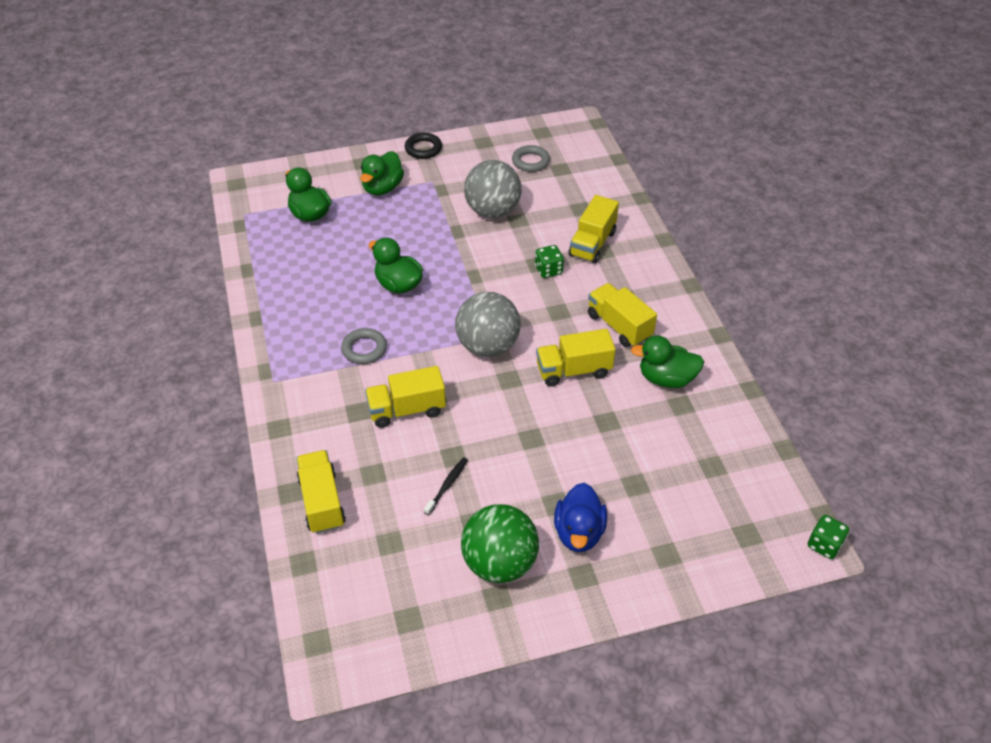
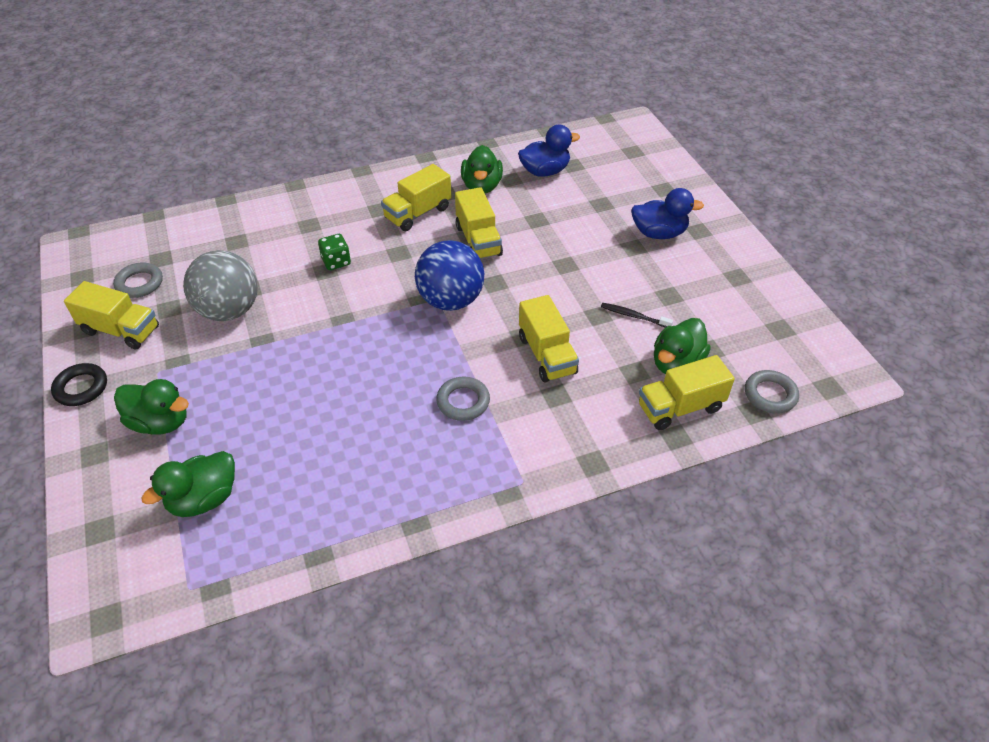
camera: 95 degrees left, 0 degrees up
green duck [368,237,423,294] -> green duck moved to [654,318,711,374]
grey ball [455,292,521,357] -> blue ball [415,240,484,311]
green ball [461,504,539,583] -> none
yellow truck [569,195,619,264] -> yellow truck moved to [64,281,159,350]
green dice [808,515,849,559] -> none
none -> blue duck [518,125,580,177]
none -> grey ring [745,370,799,414]

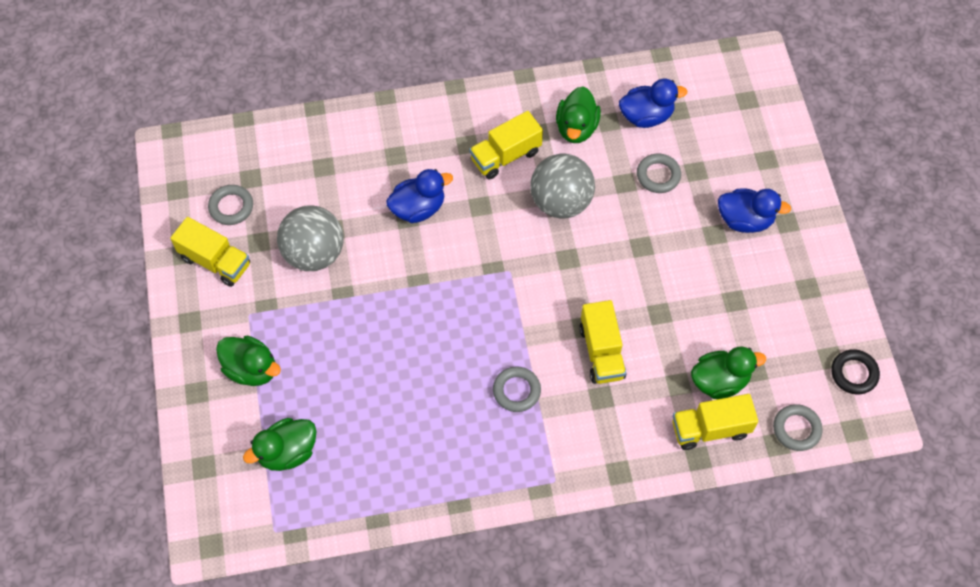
camera: 10 degrees right, 15 degrees up
black ring [51,363,107,406] -> black ring moved to [831,349,880,395]
green dice [318,234,351,270] -> blue duck [386,169,453,223]
blue ball [415,240,484,311] -> none
yellow truck [455,187,503,259] -> grey ball [530,154,595,219]
black toothbrush [601,303,673,328] -> none
green duck [654,318,711,374] -> green duck turned 150 degrees counterclockwise [691,346,766,399]
none -> grey ring [637,153,681,193]

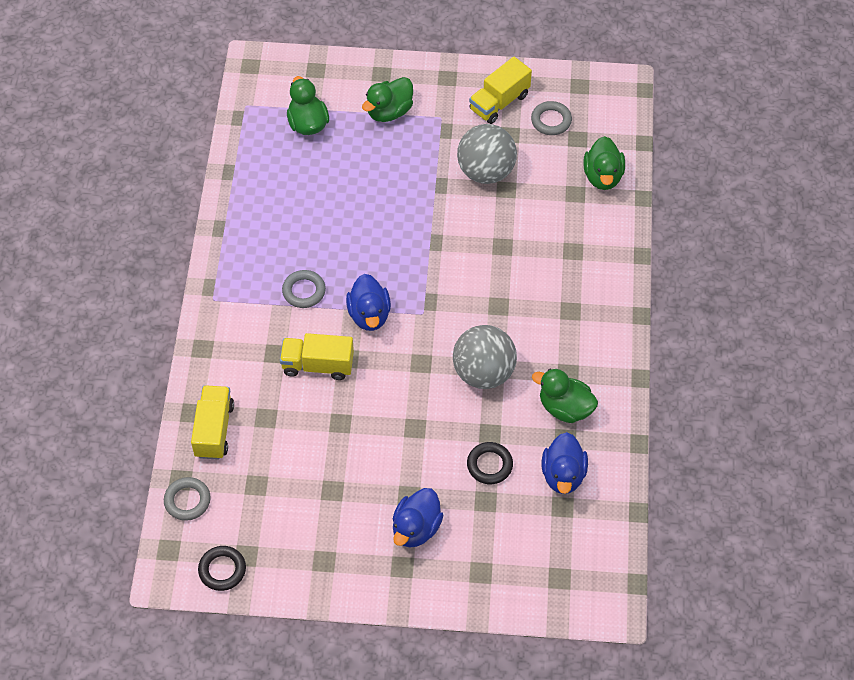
camera: 105 degrees right, 5 degrees down
blue duck [386,169,453,223] -> blue duck moved to [346,274,391,331]
yellow truck [469,111,543,179] -> none
grey ring [637,153,681,193] -> black ring [467,442,513,484]
green duck [691,346,766,399] -> green duck moved to [583,136,625,190]

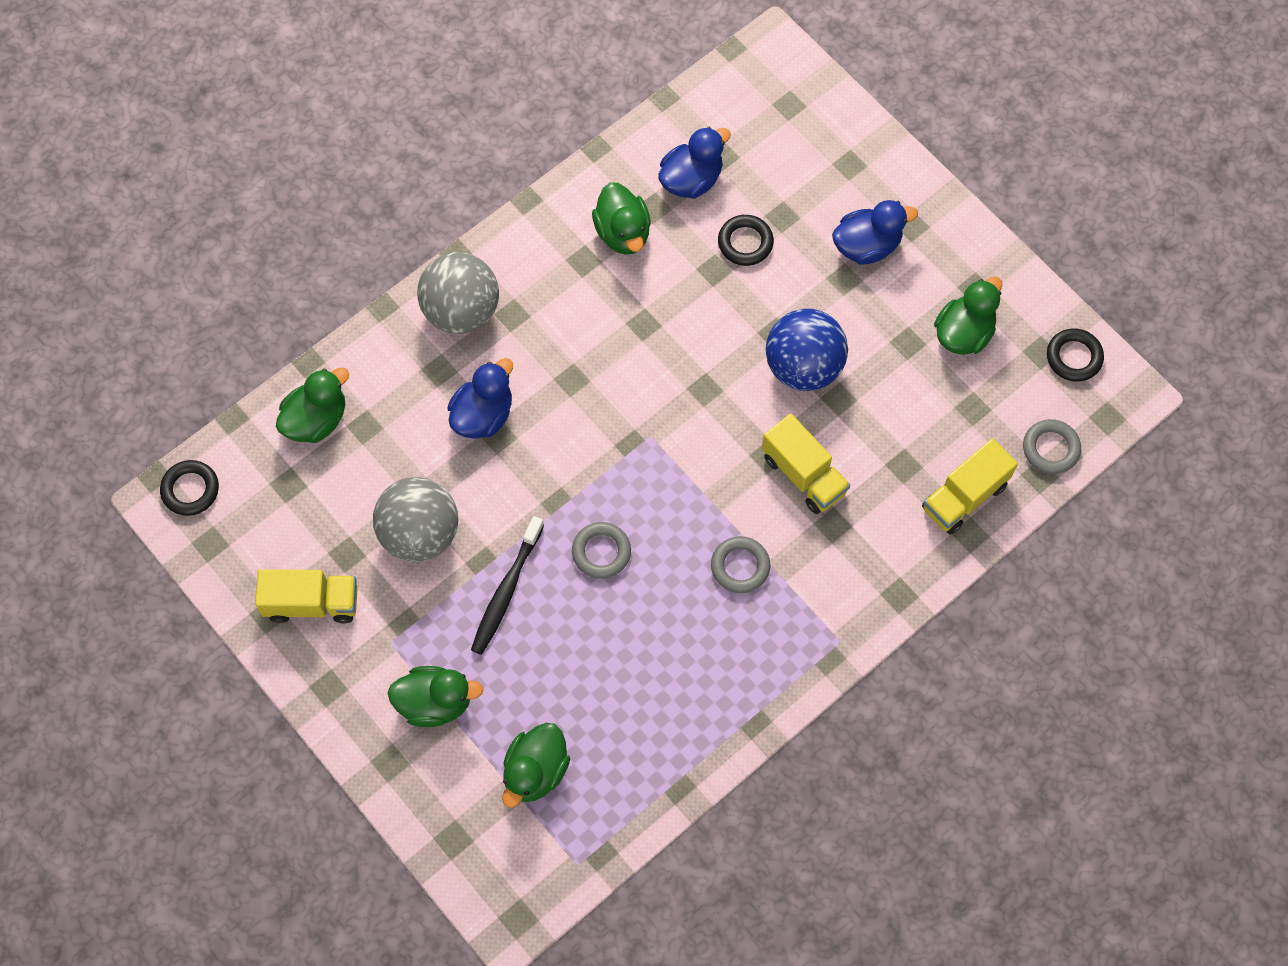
camera: 135 degrees left, 10 degrees up
blue duck [346,274,391,331] -> blue duck moved to [447,358,513,439]
grey ball [453,325,517,389] -> grey ball moved to [417,252,499,334]
grey ring [531,101,572,135] -> grey ring moved to [572,522,631,579]
none -> black ring [160,460,219,516]
none -> black toothbrush [471,516,544,655]
none -> blue ball [766,309,848,391]
none -> green duck [934,276,1002,355]

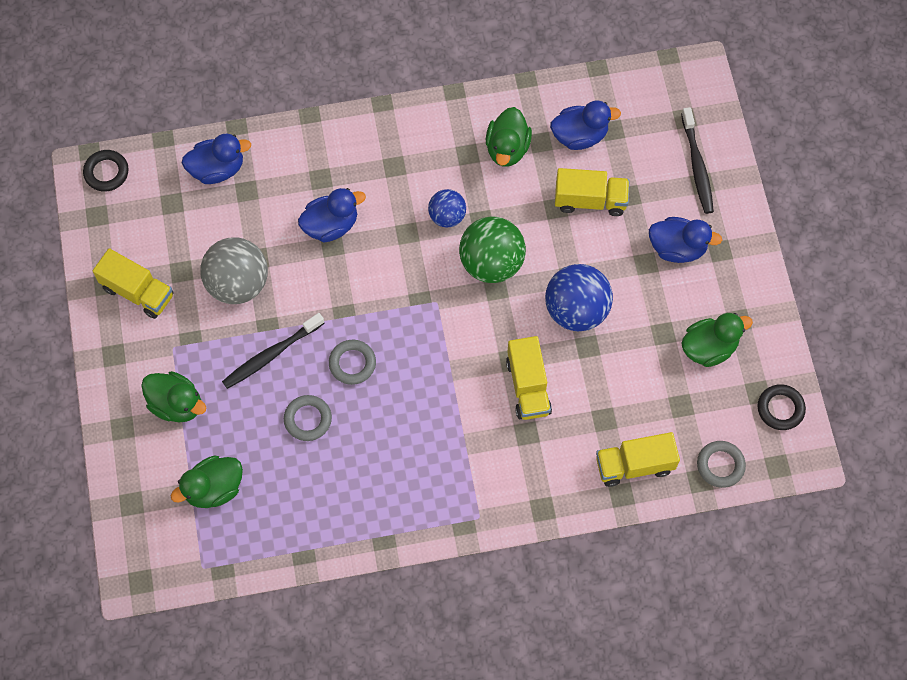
camera: 30 degrees right, 0 degrees up
green duck [276,368,349,443] -> blue duck [182,134,251,184]
grey ball [417,252,499,334] -> none
grey ring [711,536,770,593] -> grey ring moved to [284,395,332,441]
black ring [718,215,774,266] -> yellow truck [555,168,629,216]
none -> blue ball [428,189,466,227]
none -> green ball [459,216,526,283]
none -> black toothbrush [681,107,714,214]

